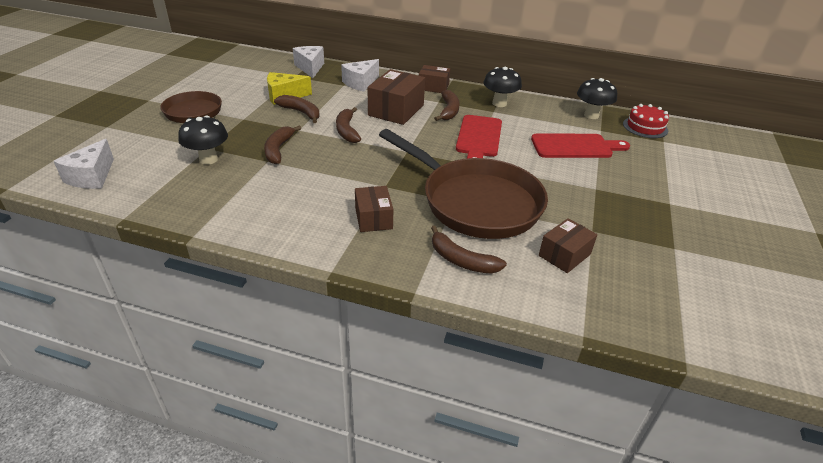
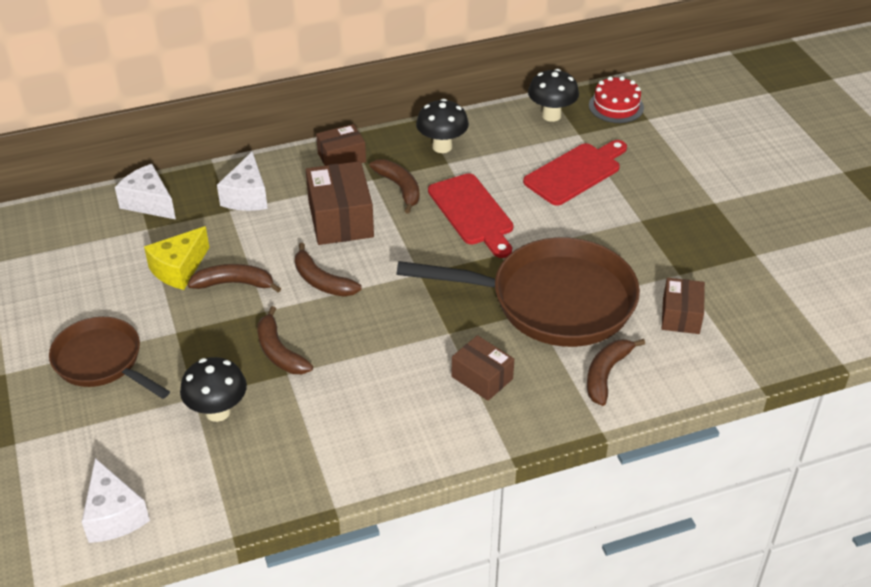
camera: 35 degrees left, 5 degrees up
brown banana [431,226,507,274] -> brown banana turned 120 degrees clockwise [587,339,645,406]

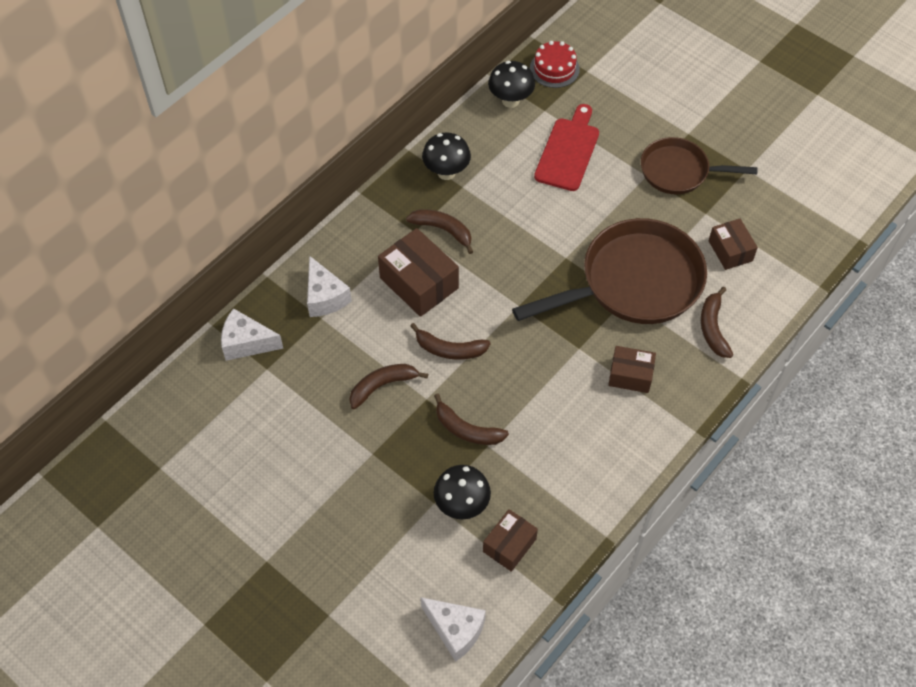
camera: 30 degrees left, 15 degrees up
brown pan [49,317,170,399] -> brown pan moved to [641,137,758,194]
yellow cheese [144,226,209,290] -> none
brown box [316,124,366,166] -> brown box moved to [483,509,538,572]
red cutting board [428,173,513,258] -> none

